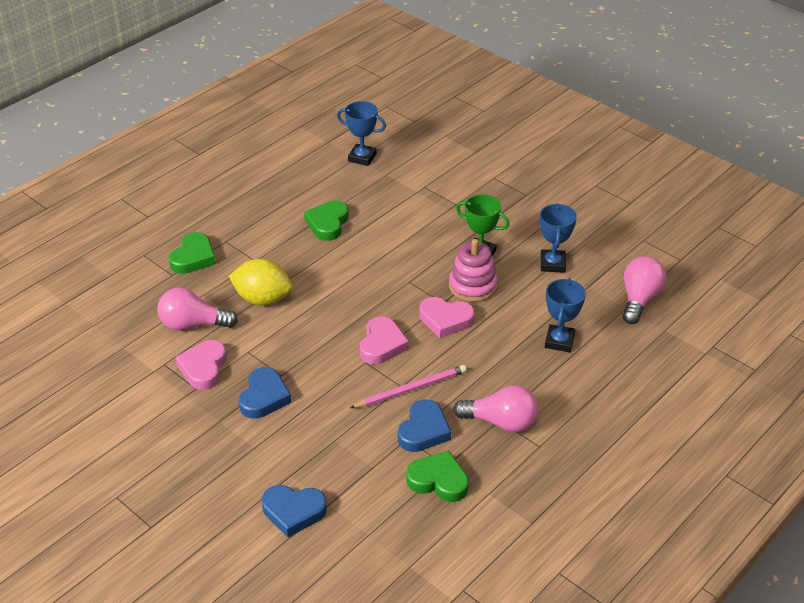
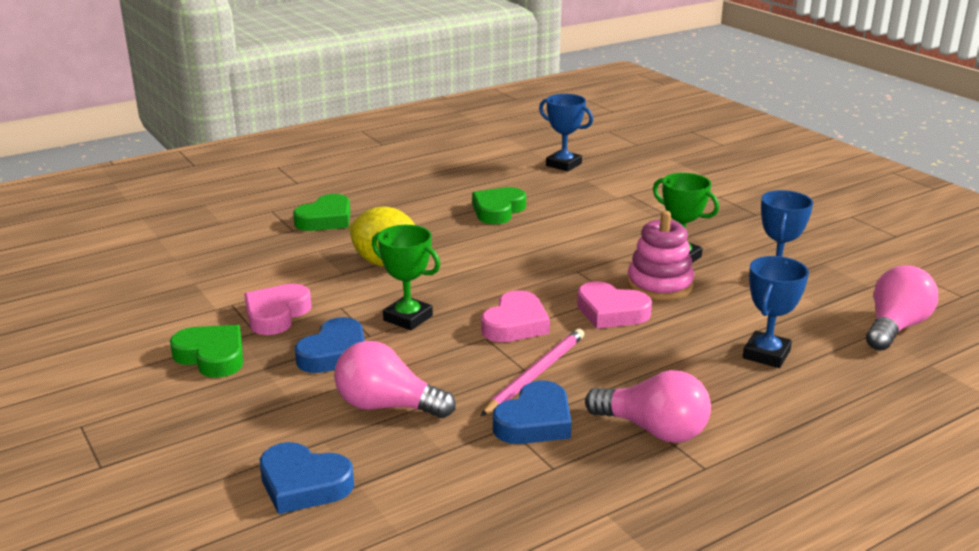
camera: 15 degrees right, 15 degrees down
pink light bulb [157,287,238,331] -> pink light bulb moved to [334,341,455,418]
pink pencil [350,365,467,408] -> pink pencil turned 45 degrees counterclockwise [481,329,584,416]
green heart [406,451,469,502] -> green heart moved to [170,325,243,378]
none -> green trophy [372,225,440,330]

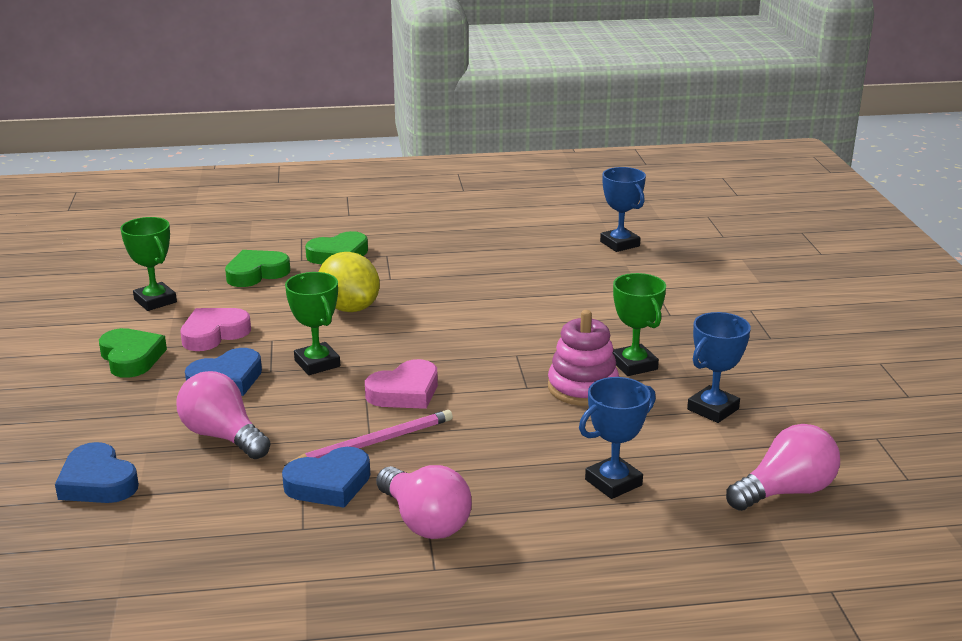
camera: 25 degrees right, 0 degrees up
green heart [472,187,526,224] -> green heart moved to [225,250,290,287]
pink heart [577,281,652,329] -> none
none -> green trophy [120,217,177,311]

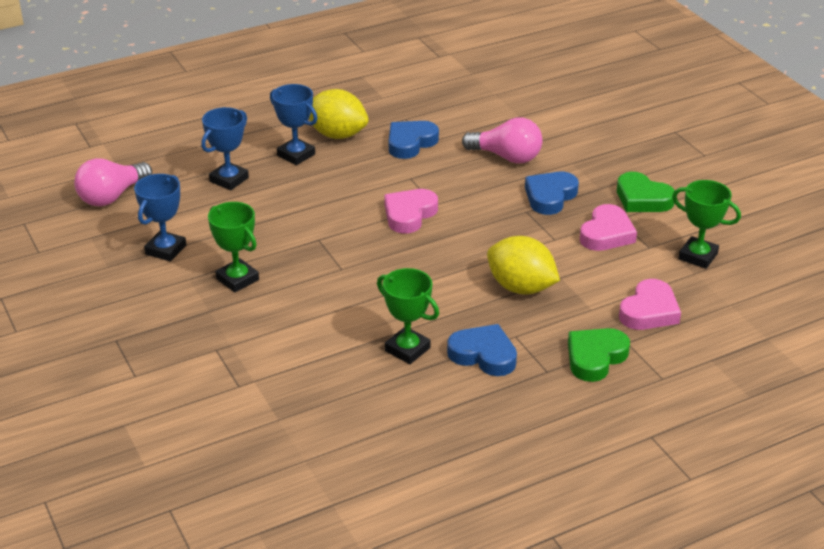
camera: 160 degrees right, 10 degrees up
blue heart [55,442,139,503] -> blue heart moved to [447,324,517,376]
green heart [225,250,290,287] -> pink heart [619,279,681,330]
pink pencil [284,410,453,466] -> none
green trophy [285,272,340,375] -> green trophy moved to [377,268,439,364]
pink light bulb [376,465,472,539] -> yellow lemon [309,89,369,139]
pink stacking toy [548,310,619,406] -> none
blue trophy [600,167,646,252] -> blue trophy moved to [270,84,317,165]

